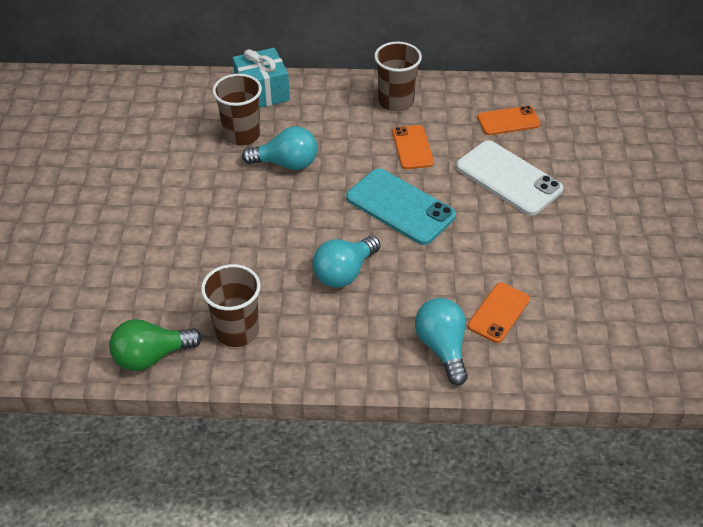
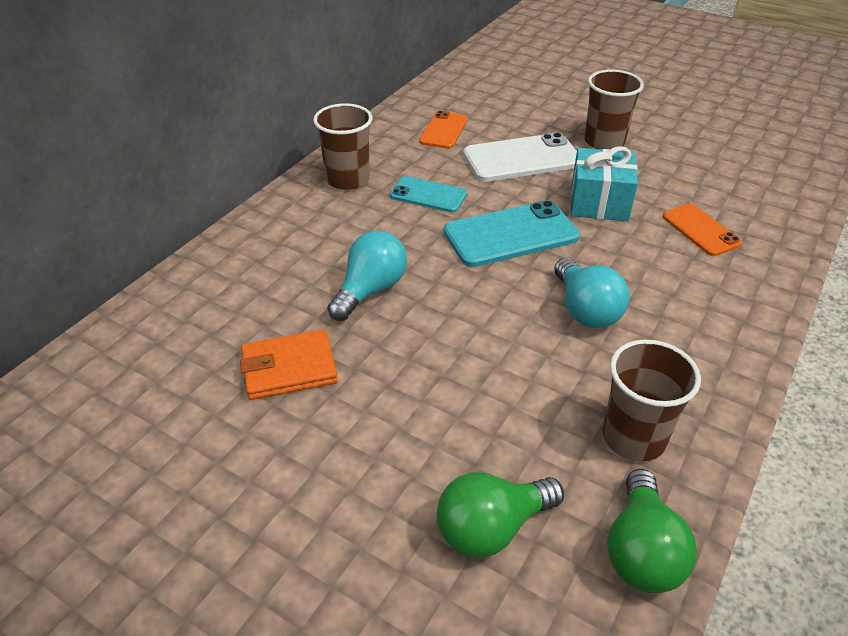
camera: 60 degrees left, 5 degrees down
brown cup [213,74,262,145] -> brown cup moved to [584,70,644,150]
turquoise gift [233,48,290,108] -> turquoise gift moved to [570,146,638,221]
orange phone [392,125,434,169] -> turquoise phone [390,176,467,213]
turquoise light bulb [415,298,468,385] -> none
none -> orange wallet [240,329,338,400]
none -> green light bulb [437,472,564,558]

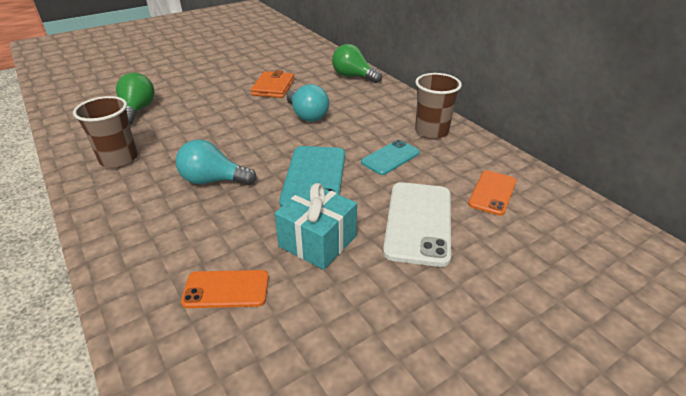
camera: 115 degrees right, 5 degrees down
orange phone [419,111,468,149] -> orange phone turned 75 degrees clockwise [468,170,516,216]
brown cup [584,70,644,150] -> none
green light bulb [607,469,697,593] -> green light bulb moved to [332,44,382,83]

